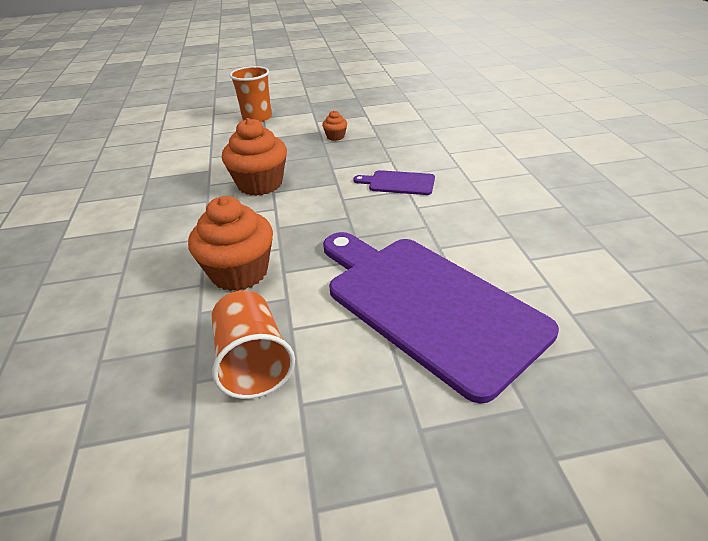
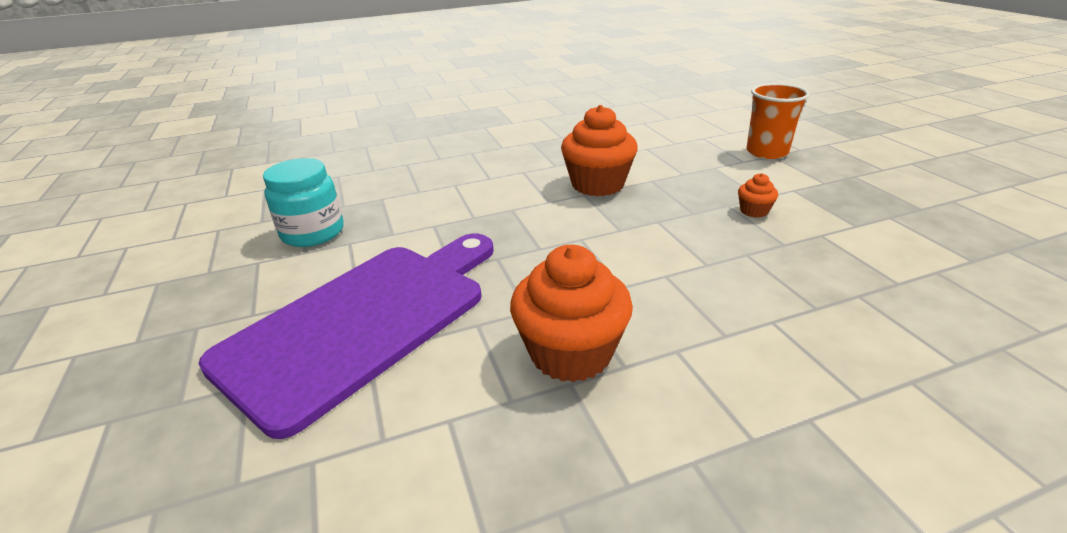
camera: 80 degrees right, 5 degrees down
orange cupcake [188,196,273,291] -> orange cupcake moved to [510,245,633,382]
orange cup [212,290,295,399] -> turquoise jar [263,158,344,247]
purple cutting board [354,170,435,195] -> none

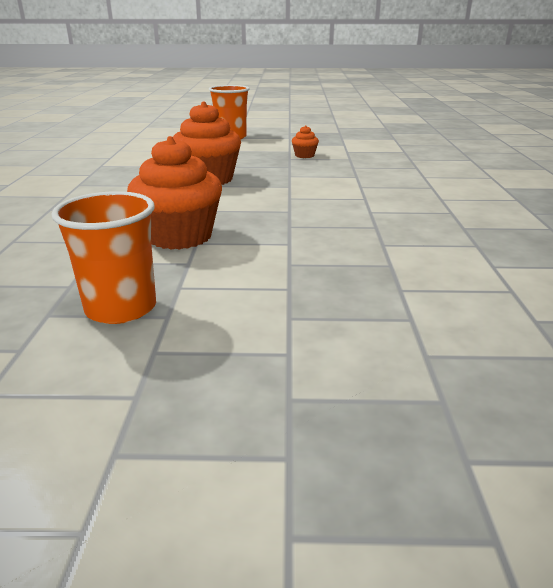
camera: 70 degrees left, 5 degrees down
purple cutting board [198,234,494,439] -> none
turquoise jar [263,158,344,247] -> orange cup [51,191,156,324]
orange cupcake [510,245,633,382] -> orange cupcake moved to [127,136,222,250]

